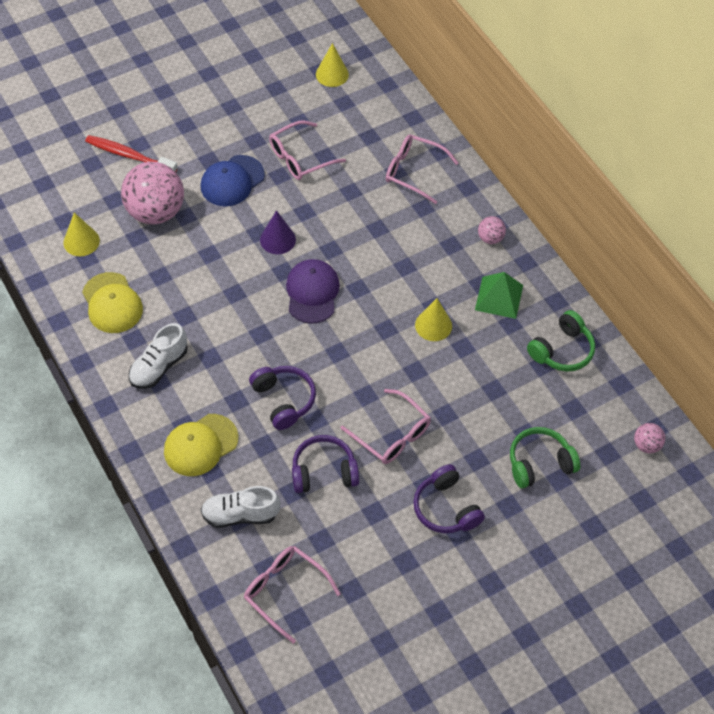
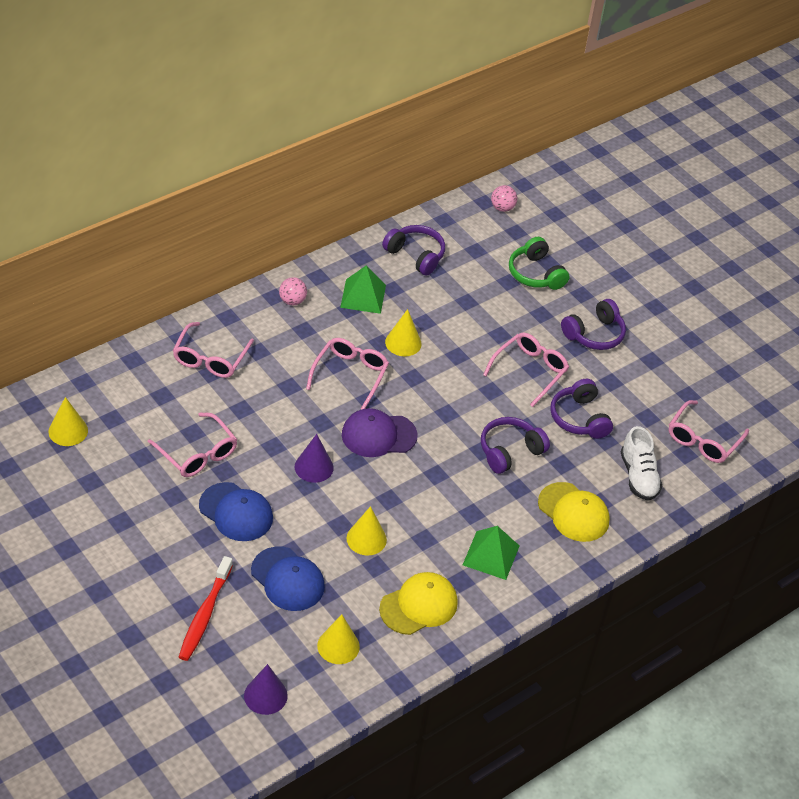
camera: 100 degrees left, 10 degrees down
pink ball [121,162,184,225] -> blue cap [251,547,325,611]
white shoe [129,323,187,389] -> green pyramid [463,526,519,580]
green headphones [527,310,595,372] -> purple headphones [382,225,445,275]
none -> purple cone [244,664,288,715]
none -> pink glasses [306,338,389,410]
none -> yellow cone [346,506,387,555]

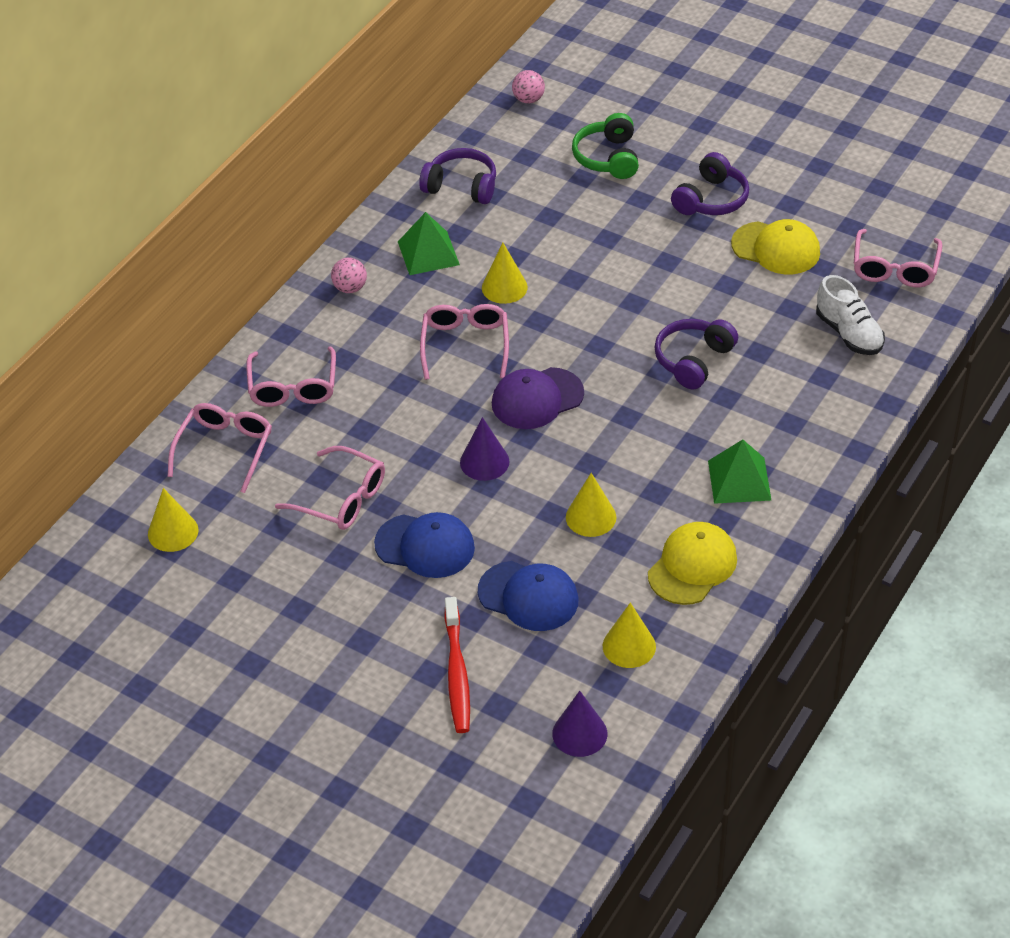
camera: 15 degrees left, 0 degrees up
pink glasses [483,333,569,407] -> pink glasses moved to [168,403,272,493]
green headphones [509,237,570,290] -> green headphones turned 45 degrees clockwise [572,113,639,179]
yellow cap [538,482,610,542] -> yellow cap moved to [731,219,820,274]
purple headphones [550,379,613,439] -> none

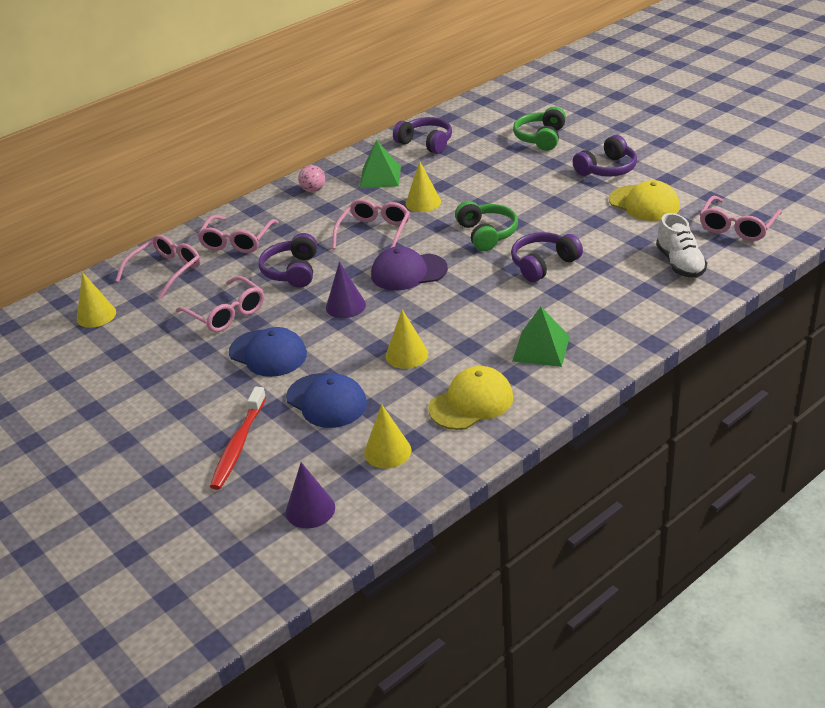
camera: 20 degrees right, 10 degrees down
pink ball [512,70,545,103] -> none
none -> purple headphones [259,233,317,288]
none -> green headphones [455,201,518,251]

